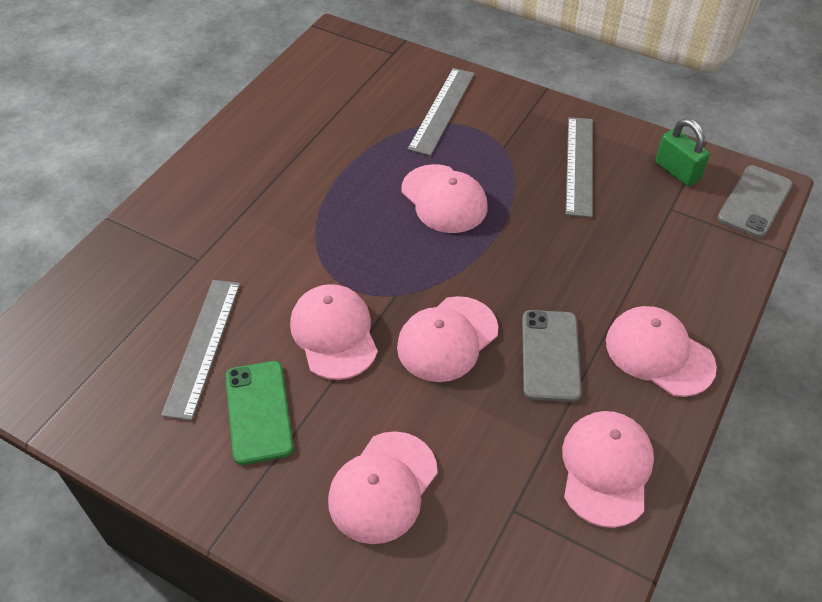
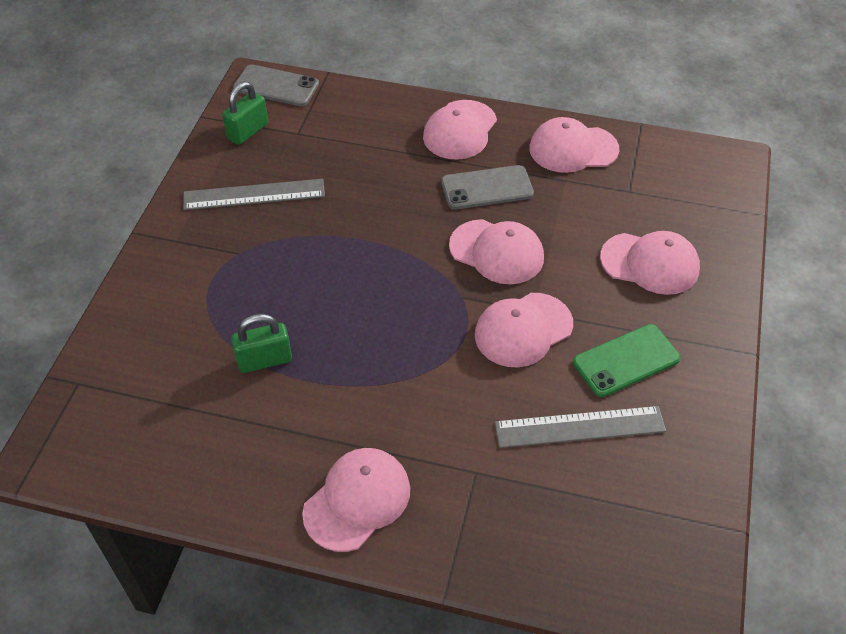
camera: 105 degrees left, 0 degrees up
pink cap [401,164,487,233] -> pink cap moved to [302,448,410,552]
grey ruler [408,68,475,156] -> none
none -> green padlock [231,314,292,373]

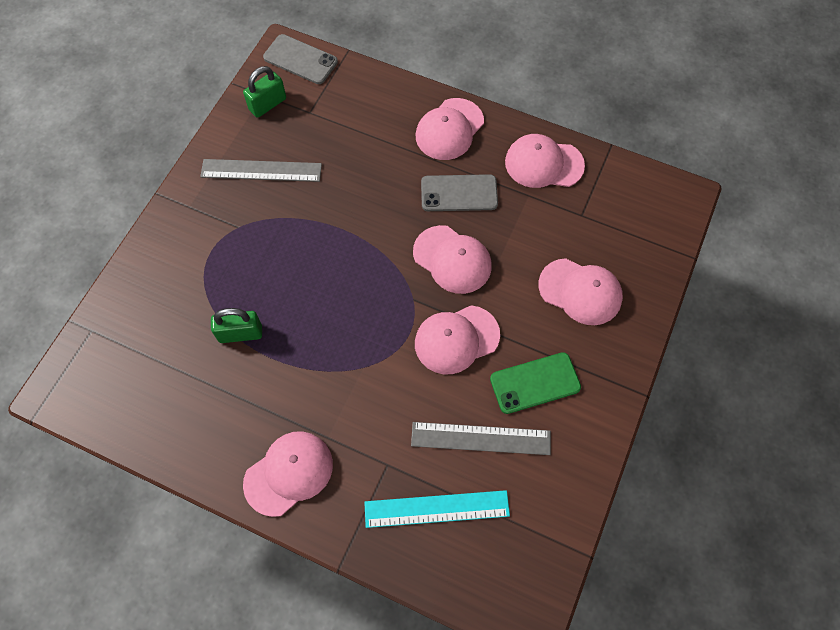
camera: 10 degrees right, 15 degrees up
none -> turquoise ruler [364,490,510,528]

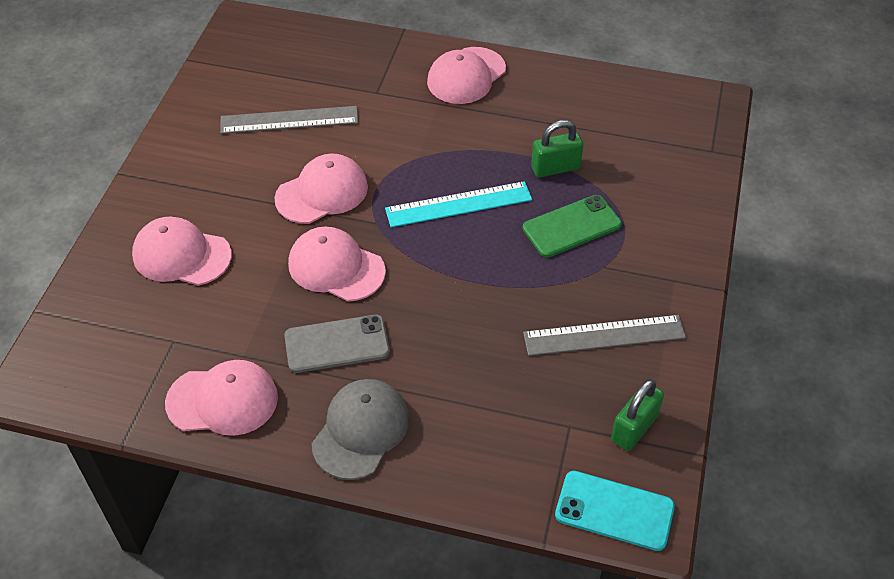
camera: 170 degrees right, 15 degrees down
grey phone [263,34,338,84] -> turquoise phone [555,471,675,551]
turquoise ruler [364,490,510,528] -> turquoise ruler moved to [385,181,532,227]
pink cap [416,98,484,160] -> grey cap [312,379,410,480]
green phone [490,352,581,414] -> green phone moved to [523,195,622,257]

